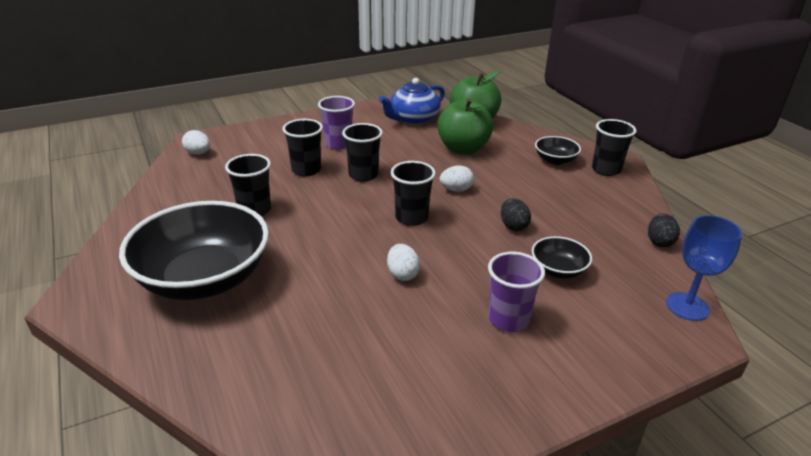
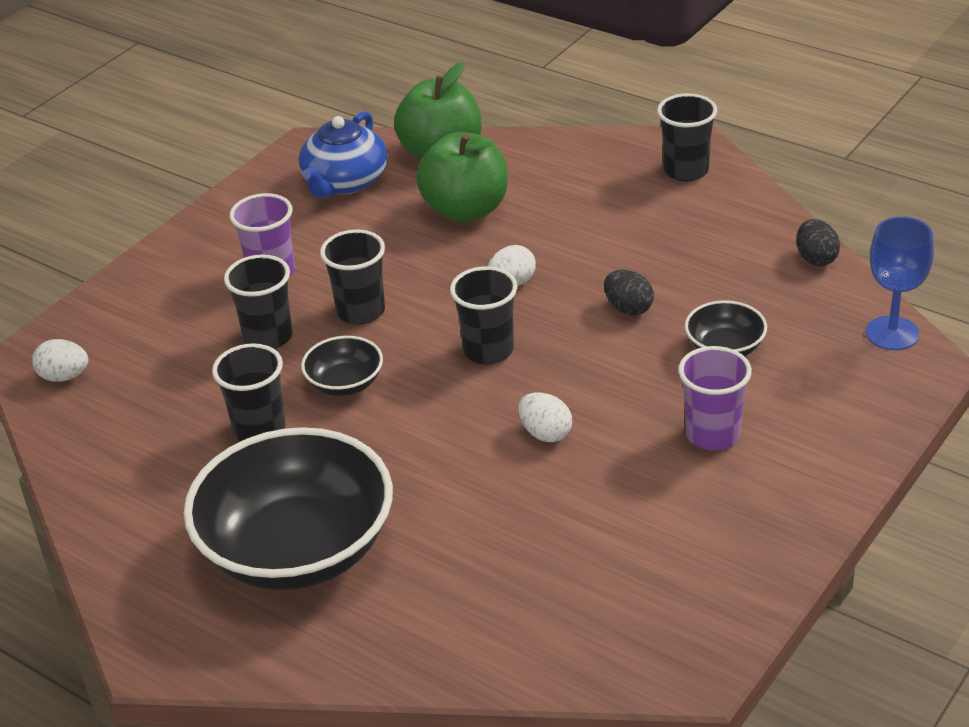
camera: 25 degrees left, 5 degrees up
black bowl [535,136,581,165] -> black bowl moved to [301,336,383,396]

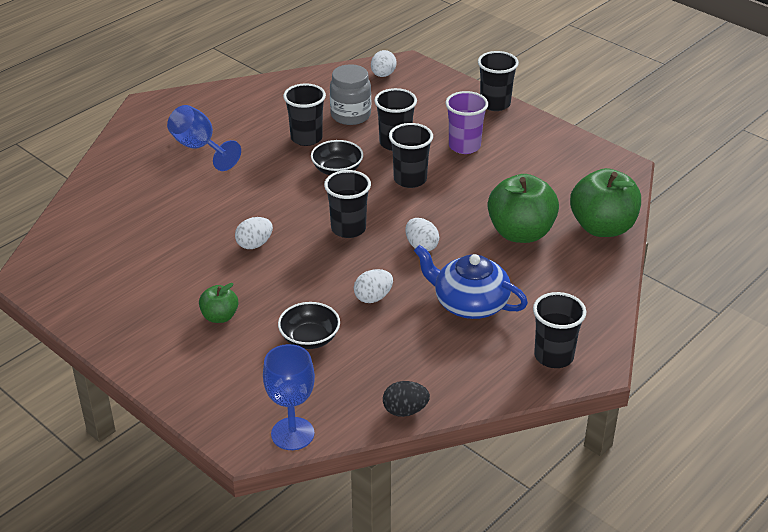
camera: 95 degrees right, 0 degrees up
black bowl [184,427,393,590] -> blue goblet [167,105,241,171]
blue teapot [299,111,387,198] -> blue teapot moved to [414,245,528,319]
black egg [604,270,654,316] -> white egg [354,269,393,303]
purple cup [678,346,752,451] -> green apple [199,283,238,323]
none -> grey jar [330,64,371,125]
none -> black cup [478,51,519,111]

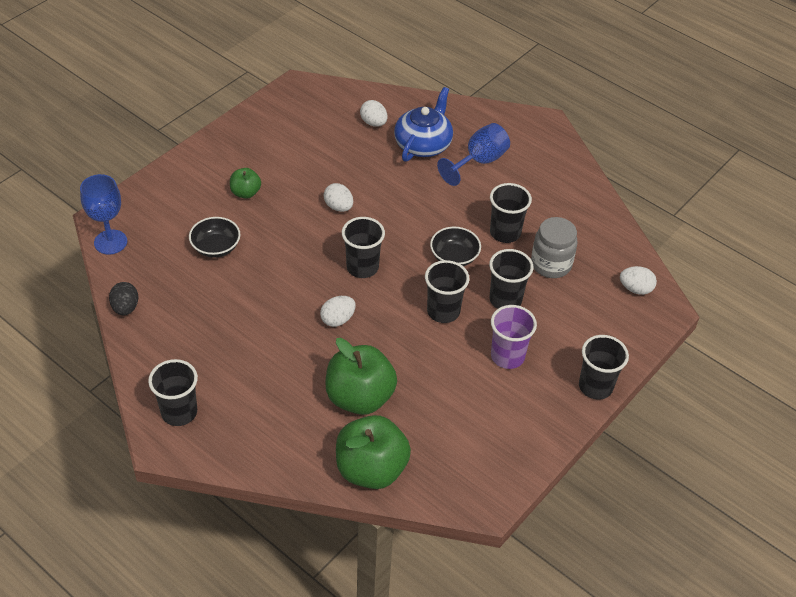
camera: 85 degrees right, 10 degrees up
white egg [354,269,393,303] -> white egg moved to [360,100,388,127]
blue teapot [414,245,528,319] -> blue teapot moved to [394,87,453,162]

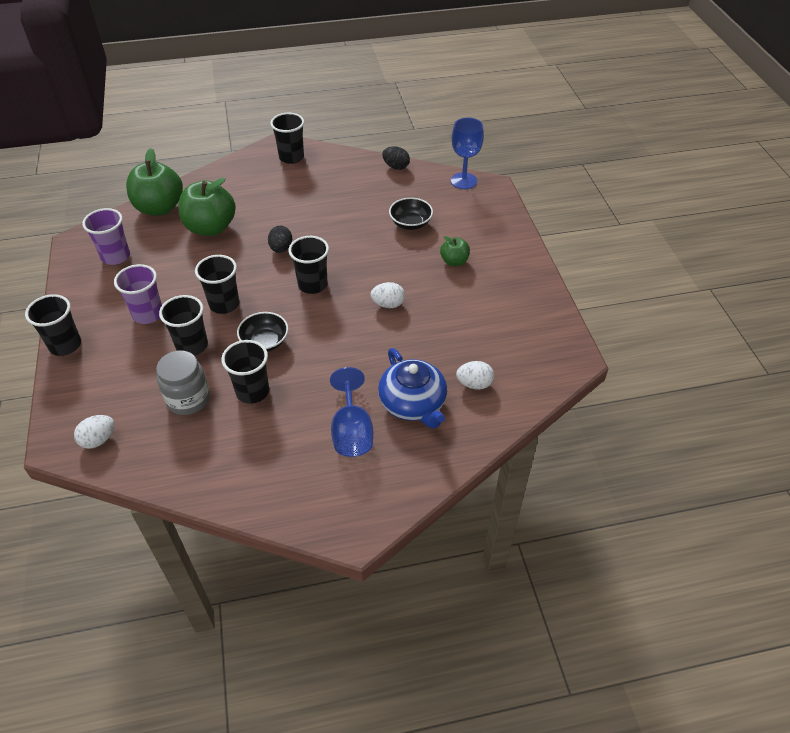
camera: 130 degrees right, 0 degrees up
white egg [320,296,356,327] -> black egg [268,226,292,253]
none -> purple cup [82,208,130,265]

